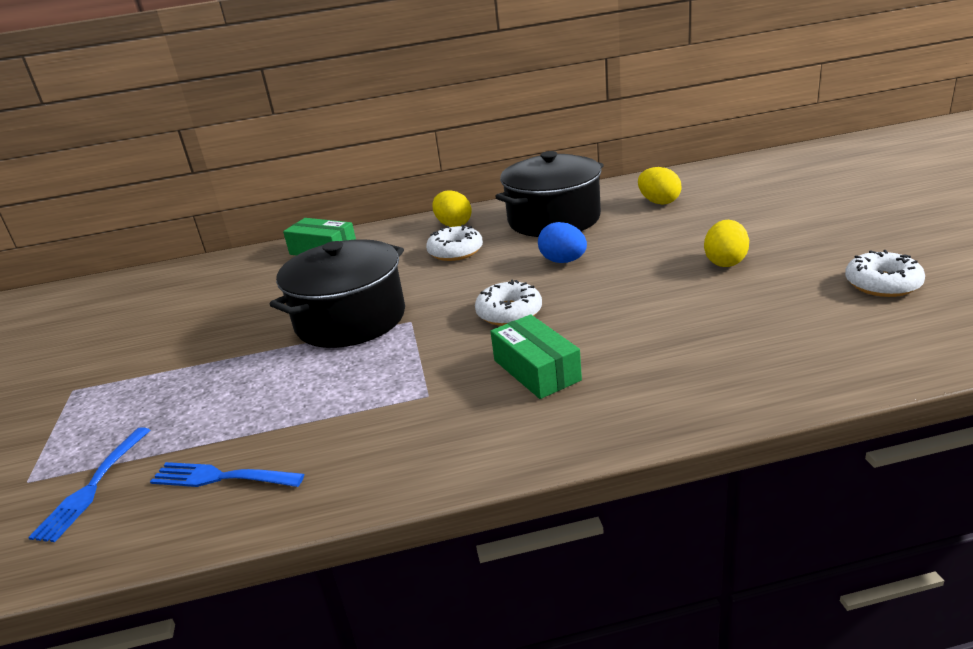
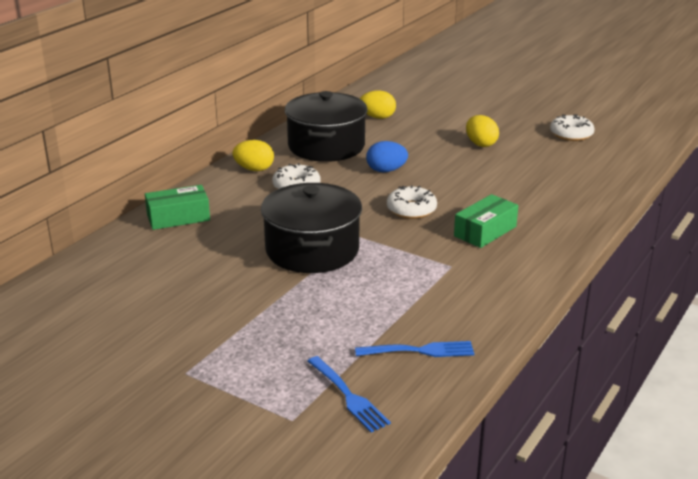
camera: 50 degrees left, 0 degrees up
blue fork [150,462,304,487] -> blue fork turned 150 degrees counterclockwise [355,341,474,357]
green box [490,314,582,399] -> green box turned 60 degrees counterclockwise [454,194,518,248]

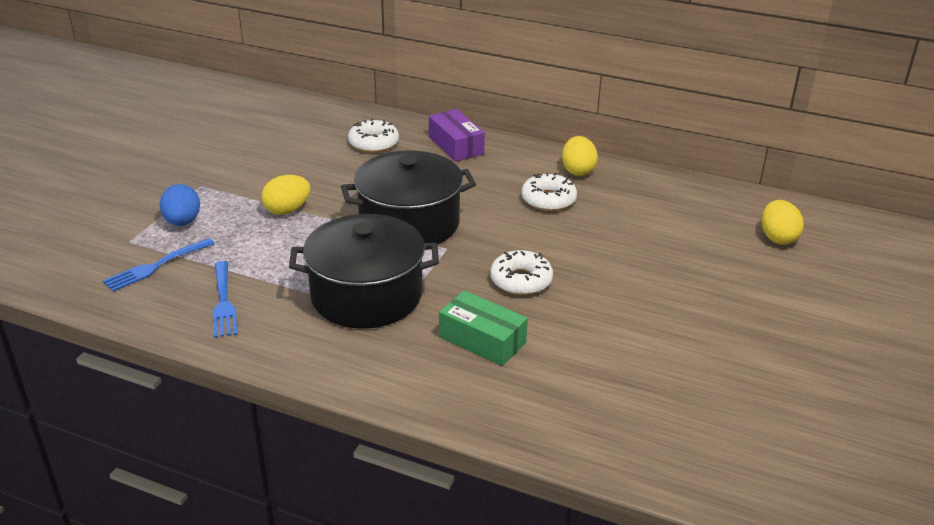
camera: 80 degrees right, 5 degrees up
green box [145,185,210,230] -> purple box [429,109,485,162]
black pot [285,91,367,162] -> black pot moved to [289,214,439,329]
blue egg [366,141,408,172] -> blue egg moved to [160,184,200,226]
yellow egg [466,115,499,147] -> yellow egg moved to [261,175,310,215]
white donut [550,114,594,141] -> white donut moved to [348,118,399,153]

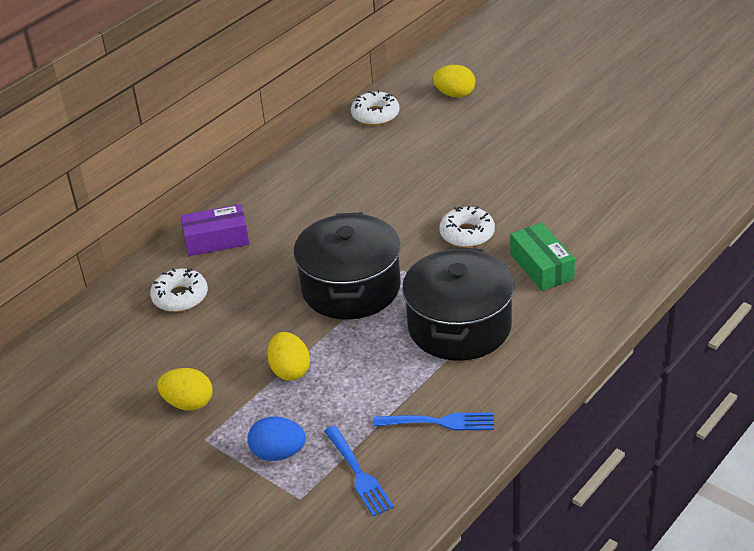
camera: 70 degrees left, 5 degrees up
green box [439,290,528,366] -> green box turned 75 degrees counterclockwise [510,223,575,291]
white donut [521,173,577,211] -> white donut moved to [351,90,400,126]
yellow egg [562,136,598,176] -> yellow egg moved to [157,368,213,411]

